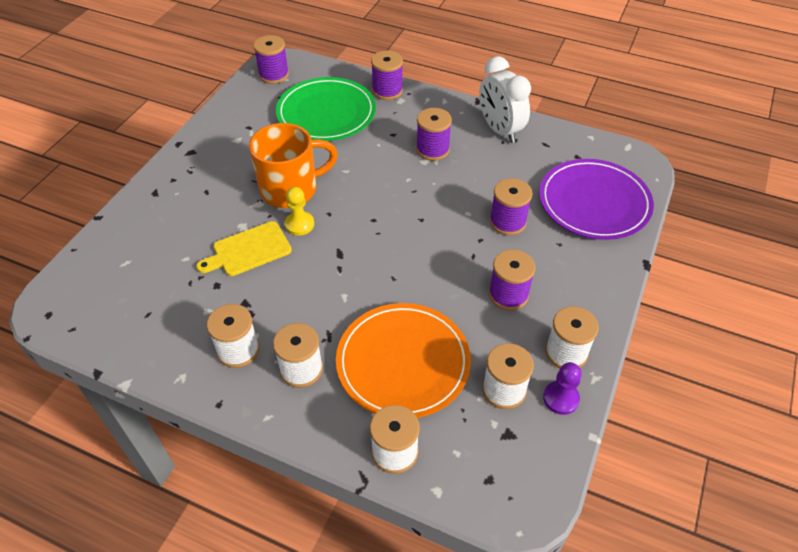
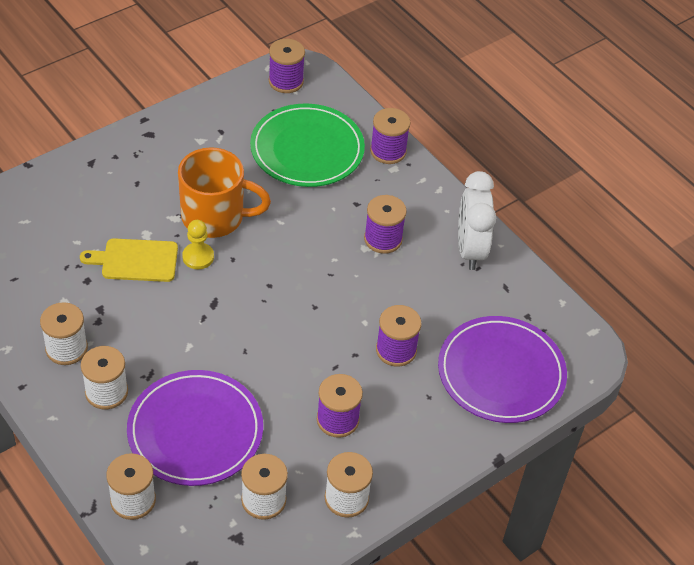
camera: 25 degrees right, 0 degrees up
orange plate [336,303,471,418] -> purple plate [127,370,263,486]
purple pawn [543,362,582,415] -> none

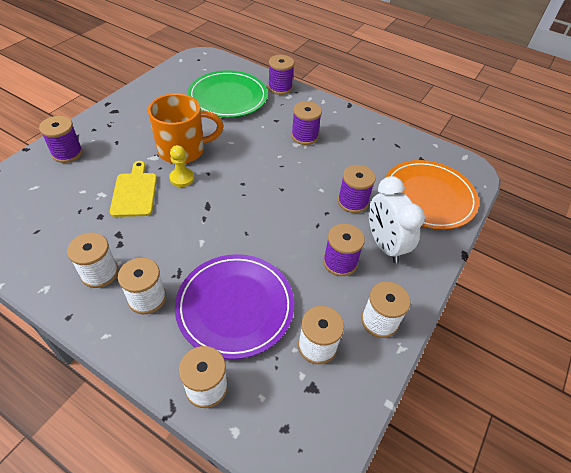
camera: 20 degrees left, 0 degrees up
yellow cutting board [80,238,178,282] -> yellow cutting board turned 105 degrees clockwise [110,161,157,217]
purple spool [269,39,305,93] -> purple spool moved to [39,116,83,163]
purple plate [438,316,567,423] -> orange plate [385,160,479,230]
white clock [458,171,496,270] -> white clock moved to [369,176,425,263]

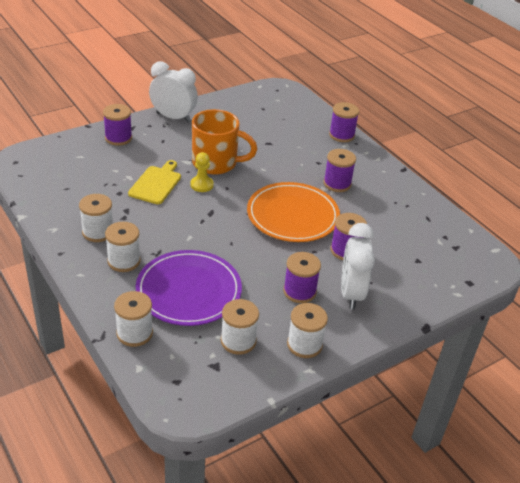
camera: 25 degrees right, 10 degrees down
green plate [188,70,268,118] -> none
orange plate [385,160,479,230] -> orange plate moved to [247,182,340,242]
none -> white clock [149,61,198,122]

